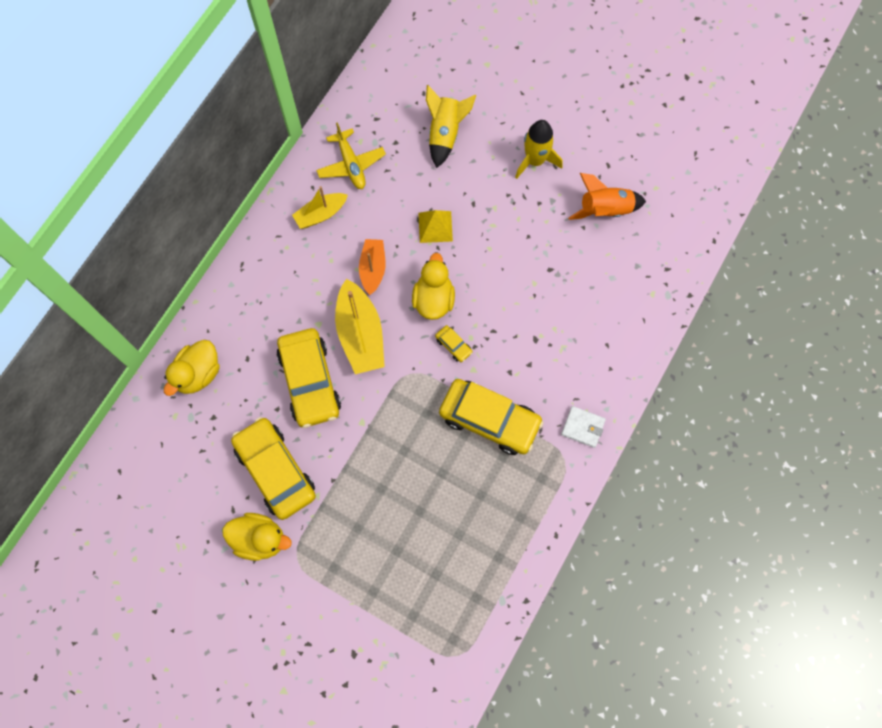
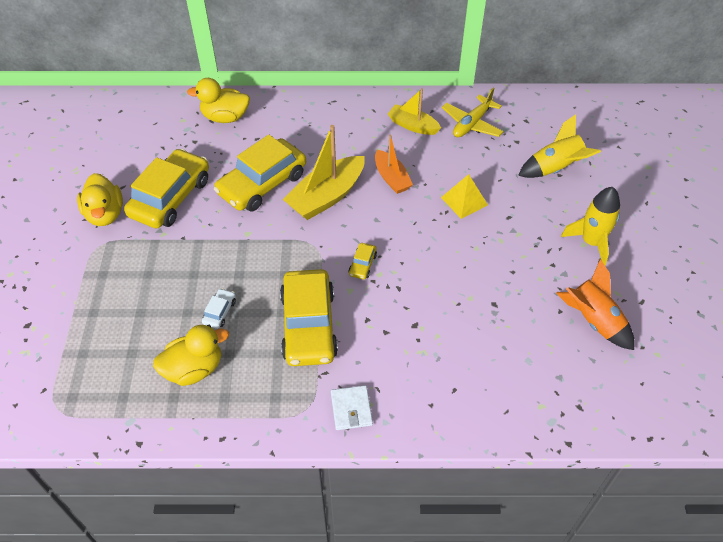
camera: 60 degrees right, 20 degrees down
orange boat [359,239,386,295] -> orange boat turned 90 degrees clockwise [375,135,413,194]
yellow duck [412,253,455,320] -> yellow duck moved to [153,325,229,386]
none -> white car [202,288,236,329]

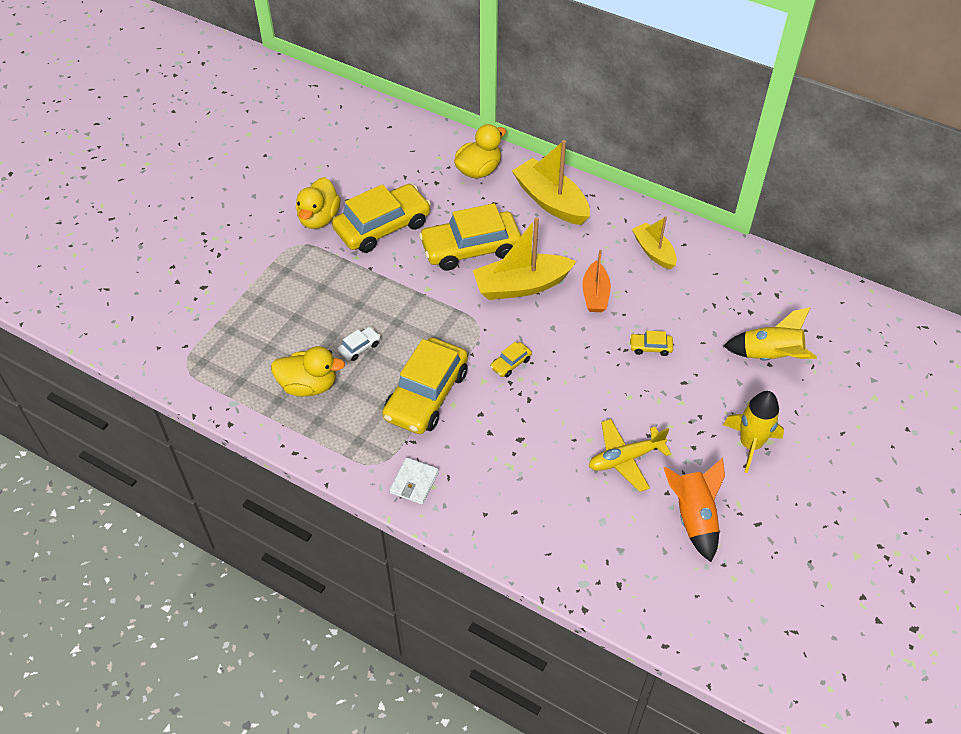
camera: 30 degrees right, 0 degrees up
yellow duck [187,78,250,123] -> yellow duck turned 105 degrees clockwise [454,124,506,179]
yellow pyramid [441,174,488,219] -> yellow car [630,331,673,356]
yellow plane [442,88,504,137] -> yellow plane moved to [589,419,671,492]
none -> yellow boat [512,140,590,225]

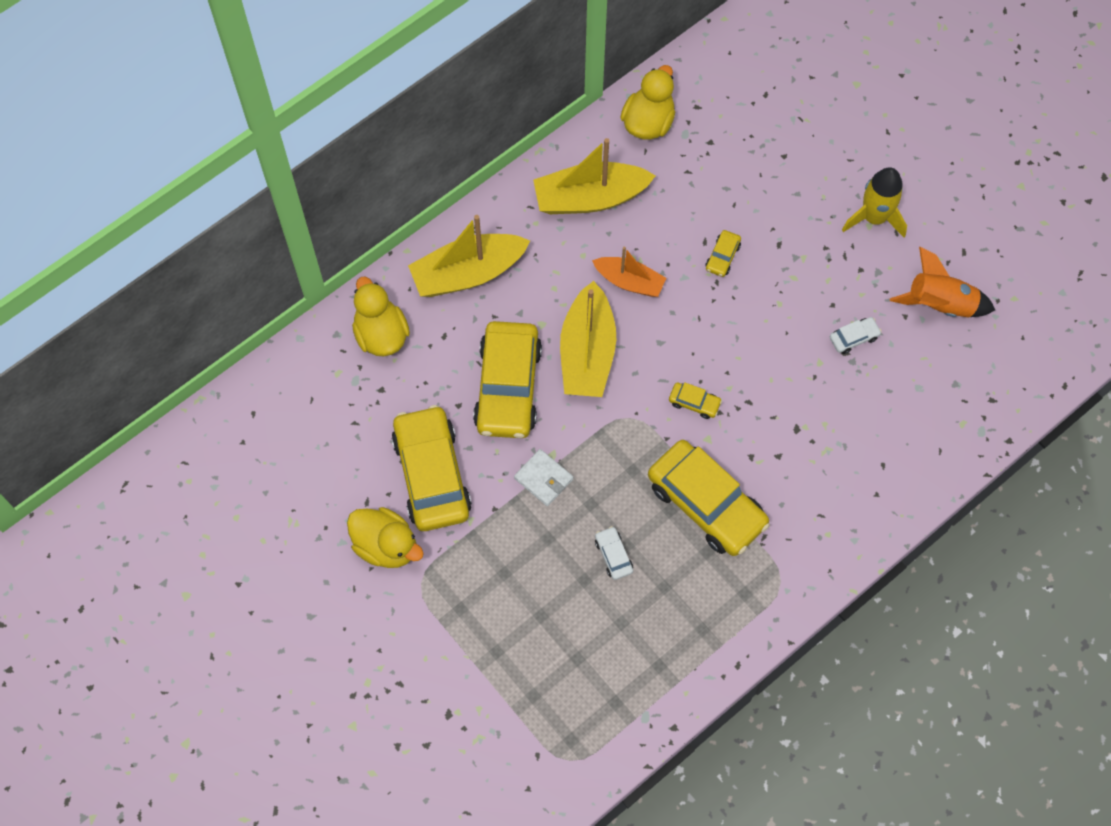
camera: 70 degrees left, 15 degrees up
yellow duck [271,346,345,397] -> yellow duck moved to [620,65,675,139]
white wallet [390,457,439,505] -> white wallet moved to [514,449,573,506]
yellow car [490,341,532,377] -> yellow car turned 45 degrees counterclockwise [669,382,722,419]
yellow plane [589,419,671,492] -> white car [830,317,882,354]
yellow boat [632,216,677,269] -> yellow boat [533,138,656,214], size x1.63
yellow rocket [724,307,817,360] -> none

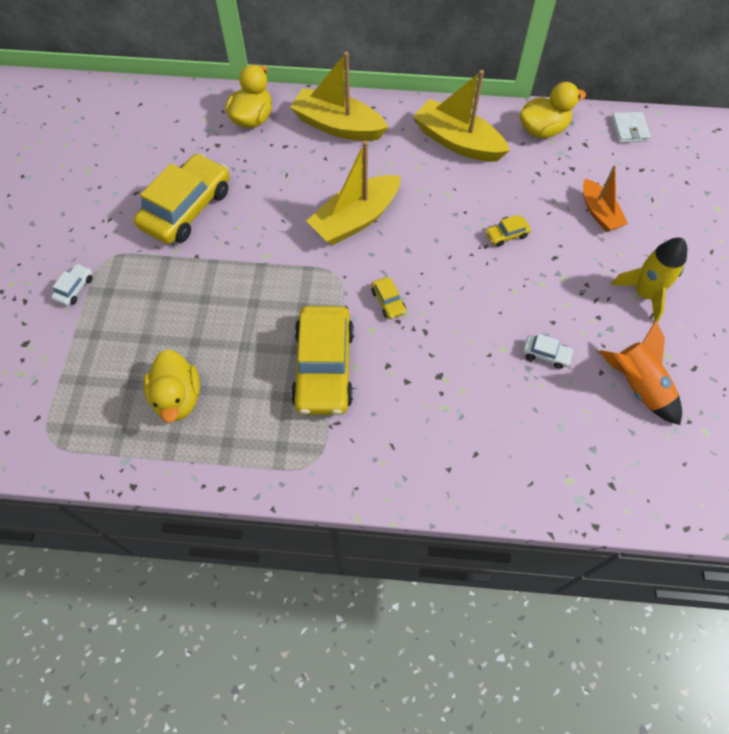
camera: 45 degrees right, 5 degrees down
yellow duck [347,507,424,568] -> yellow duck moved to [144,349,200,423]
yellow car [473,321,542,438] -> none
white wallet [514,449,573,506] -> white wallet moved to [611,112,651,143]
orange boat [592,247,666,297] -> orange boat moved to [583,165,628,232]
white car [595,526,633,580] -> white car moved to [51,264,93,306]

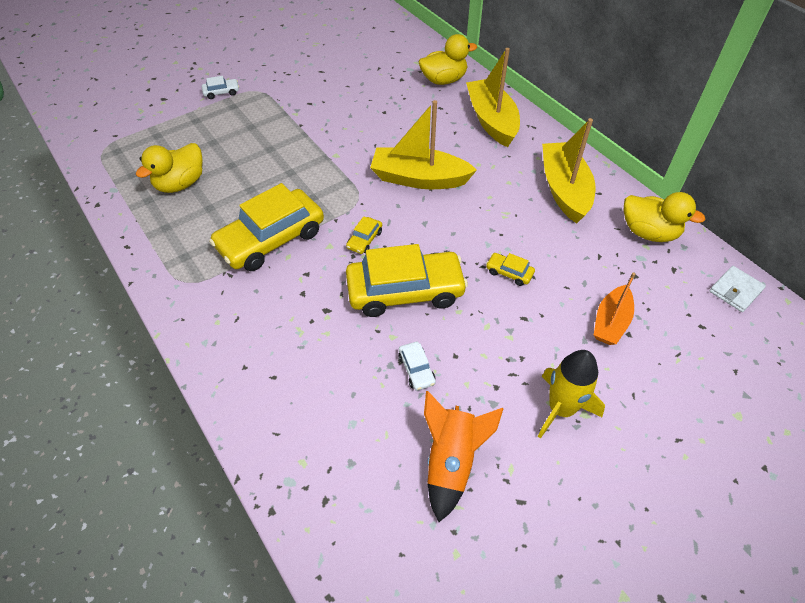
camera: 50 degrees right, 10 degrees down
yellow car [134,154,229,244] -> yellow car moved to [346,244,468,317]

